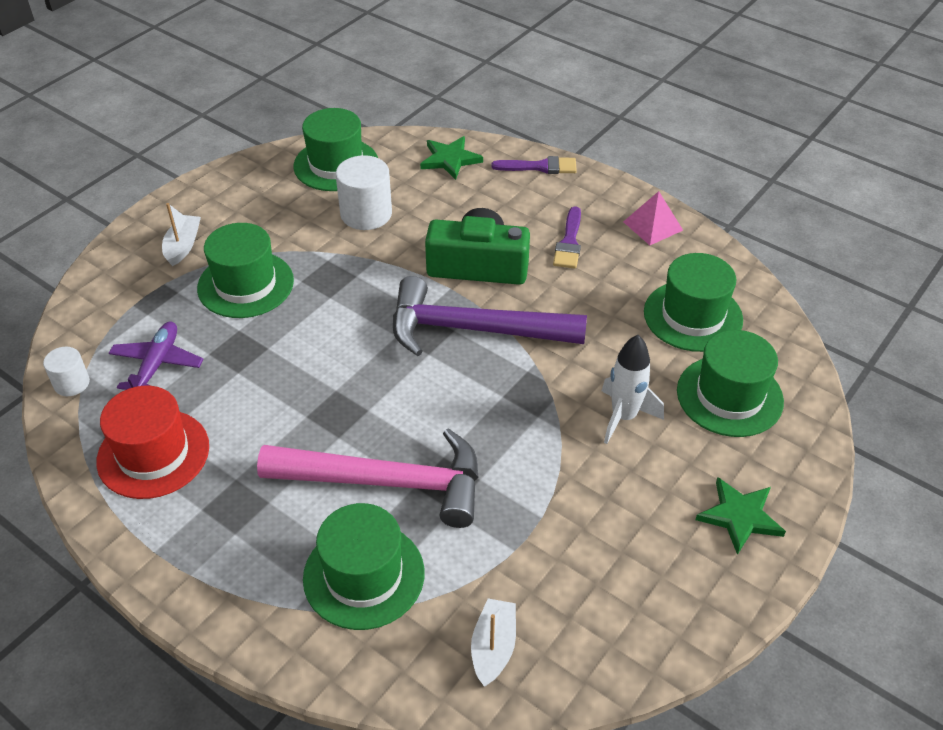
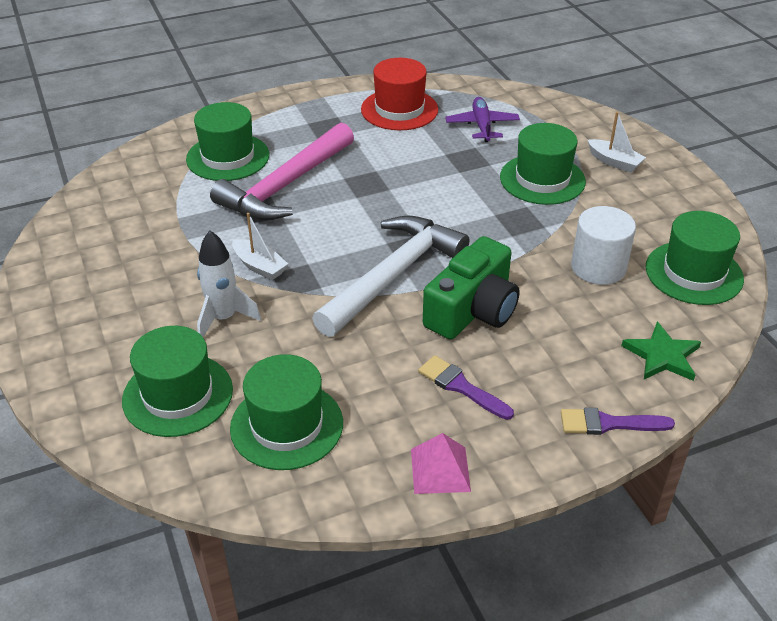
camera: 120 degrees right, 5 degrees down
white cylinder [43,347,90,396] -> none
purple plane [109,322,203,390] -> purple plane turned 135 degrees counterclockwise [445,97,520,142]
purple hammer [393,276,587,356] -> white hammer [312,216,469,337]
white boat [471,599,516,687] -> white boat moved to [232,213,288,280]
purple brush [491,156,577,174] -> purple brush turned 60 degrees clockwise [561,408,675,435]
green star [695,477,786,555] -> none

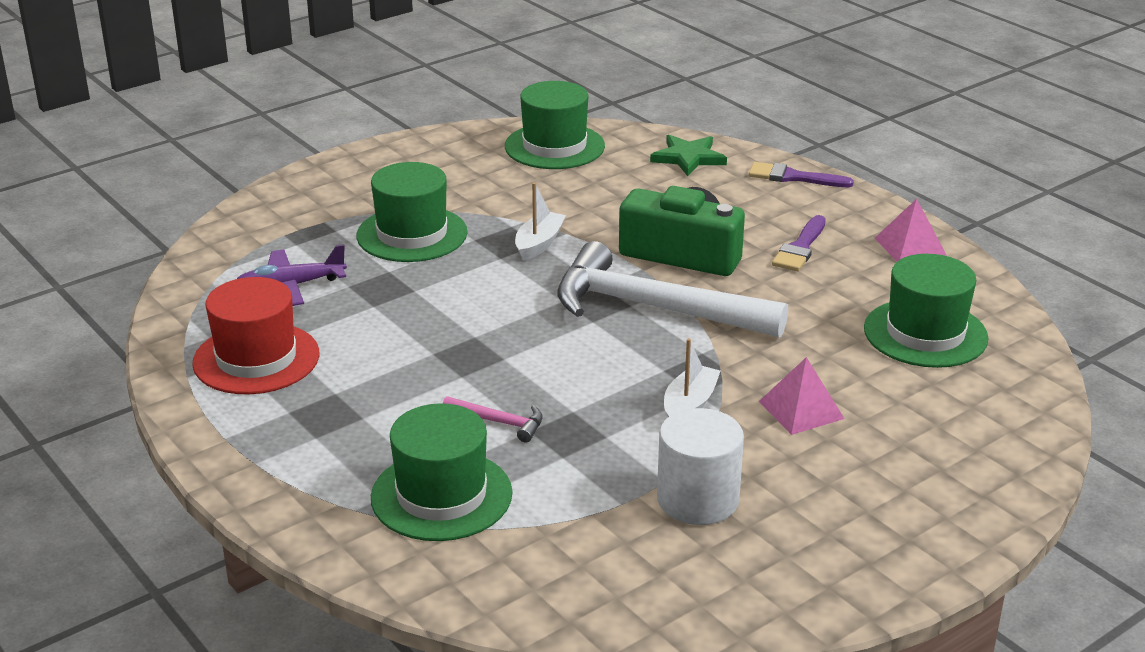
camera: 105 degrees left, 10 degrees down
green hat [122,326,233,437] -> none
white rocket [197,231,261,337] -> pink pyramid [759,357,845,435]
pink hammer [210,123,354,221] -> pink hammer [443,396,543,443], size x0.40
purple brush [561,408,675,435] -> purple brush turned 120 degrees clockwise [749,162,854,187]
white cylinder [571,206,636,285] -> white cylinder moved to [657,408,744,525]
white boat [588,112,646,173] -> white boat moved to [515,182,566,261]

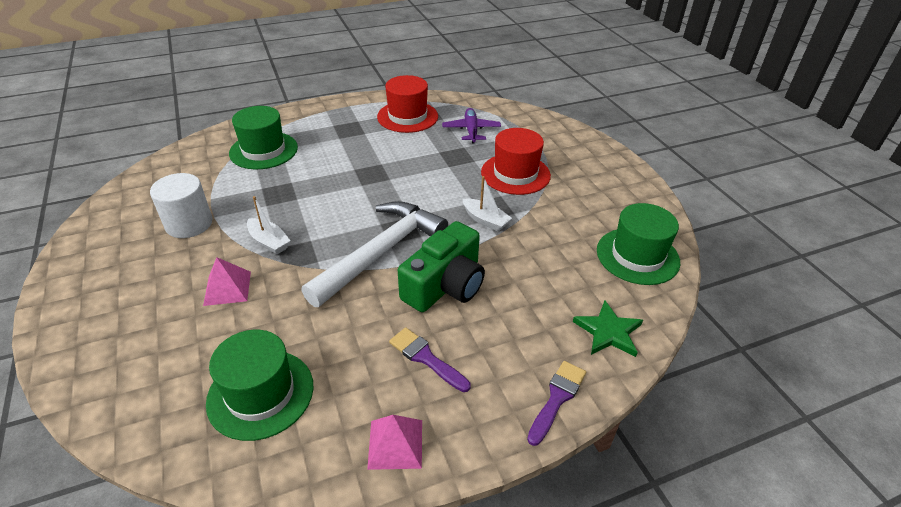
camera: 105 degrees right, 10 degrees up
green hat [357,162,468,262] -> red hat [481,128,551,195]
pink hammer [443,396,543,443] -> none

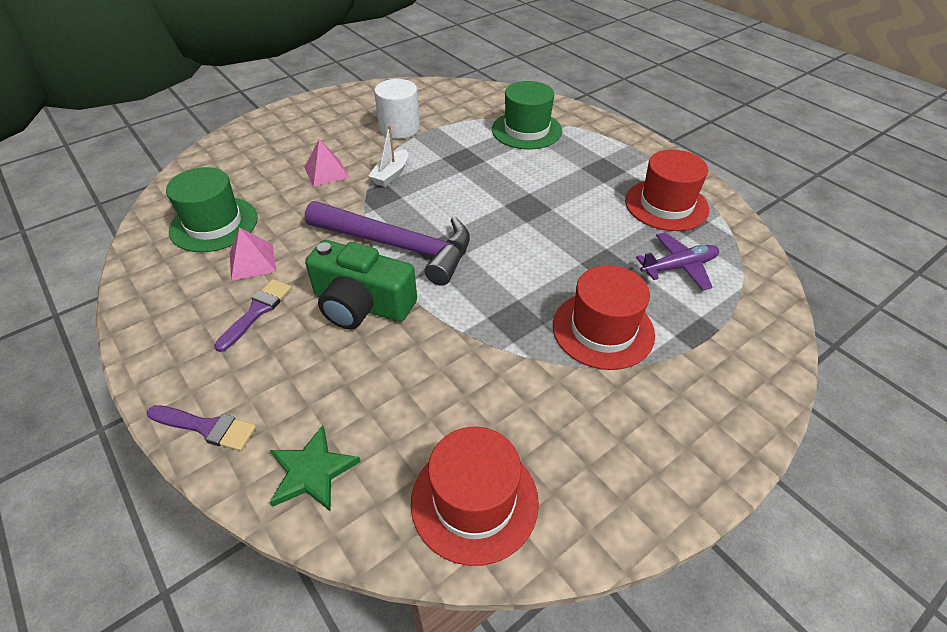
camera: 75 degrees right, 5 degrees up
white hammer [301,201,448,307] -> purple hammer [305,201,470,286]
pink pyramid [367,415,422,470] -> pink pyramid moved to [230,227,276,281]
white boat [463,176,512,232] -> none
green hat [597,203,680,285] -> red hat [411,427,539,566]

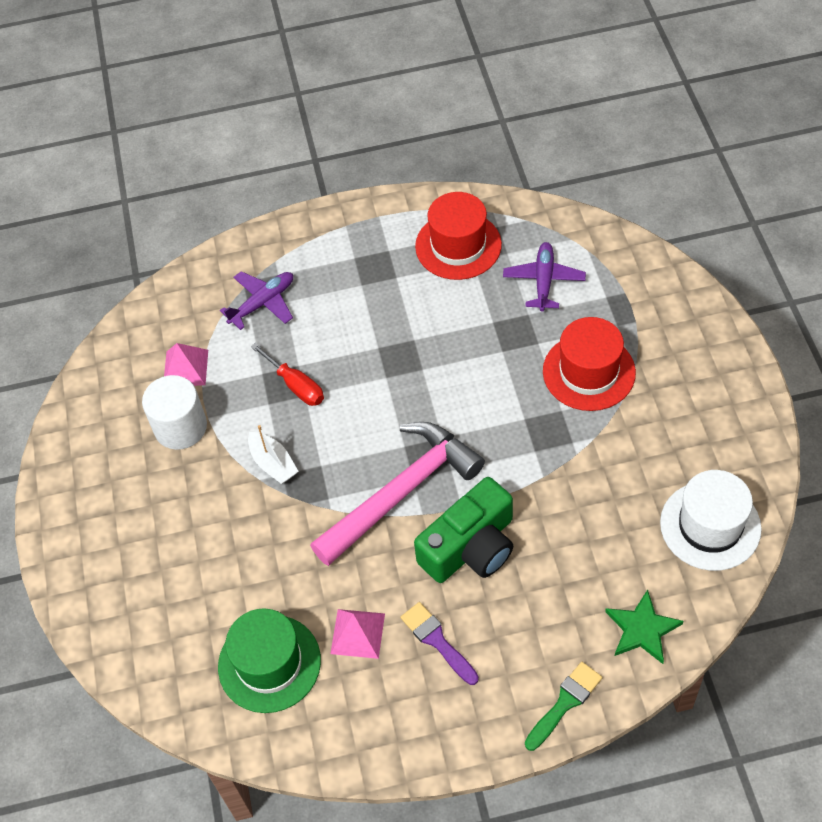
camera: 60 degrees left, 10 degrees up
purple brush [147,405,256,451] -> green brush [525,662,602,751]
pink pyramid [304,139,349,187] -> pink pyramid moved to [164,343,208,386]
purple hammer [305,201,470,286] -> pink hammer [310,422,485,566]
red hat [411,427,539,566] -> white hat [660,470,762,571]
green hat [492,81,562,149] -> purple plane [220,271,293,330]
none -> red screwdriver [251,343,324,406]

